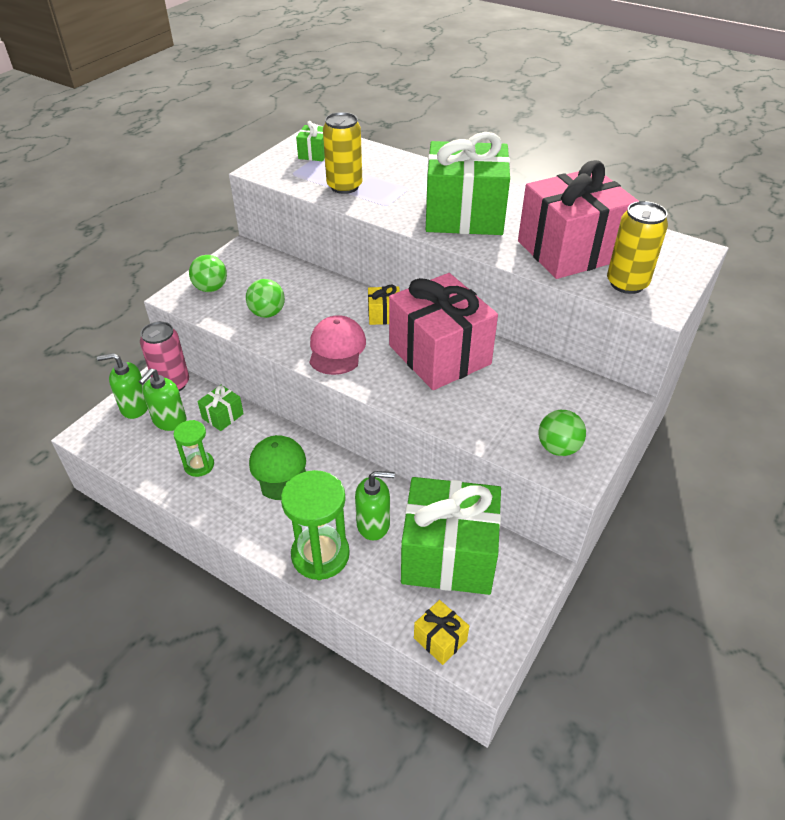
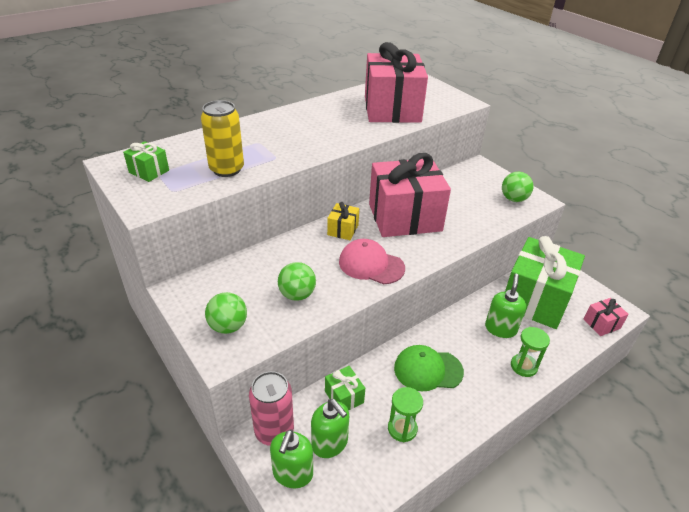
camera: 70 degrees left, 5 degrees down
green hourglass [281,470,350,580] -> green hourglass [511,327,550,377], size x0.57
yellow gift [414,600,469,665] -> pink gift [583,298,629,336]
green gift [426,132,510,235] -> none
yellow can [607,201,668,294] -> none

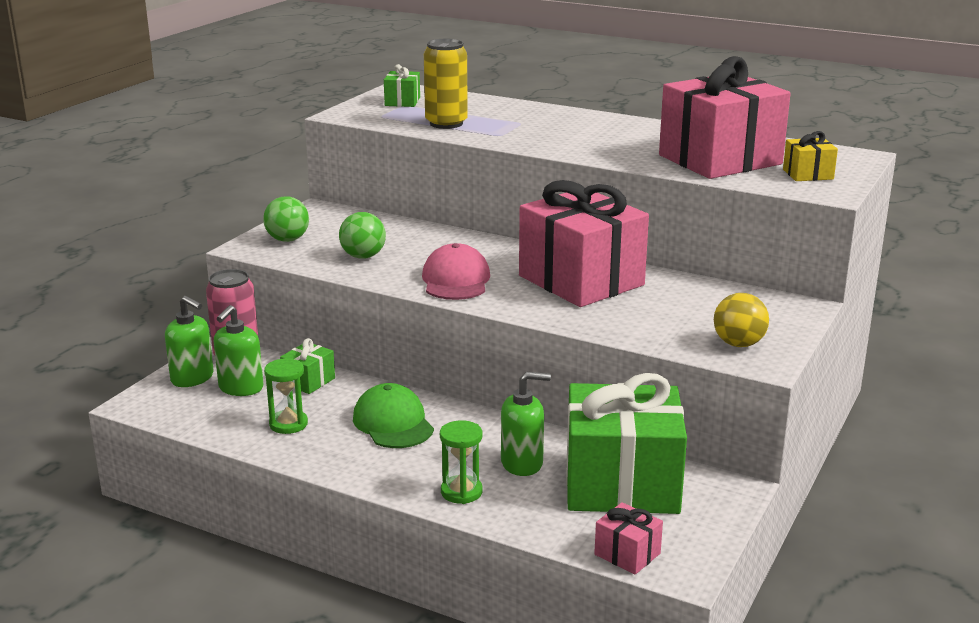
camera: 65 degrees right, 15 degrees down
green soap dispenser [270,429,313,488] -> green soap dispenser turned 135 degrees counterclockwise [165,296,214,387]
yellow gift [327,202,359,240] -> yellow gift moved to [783,131,838,181]
green ball [502,172,534,202] -> yellow ball [714,293,769,347]

